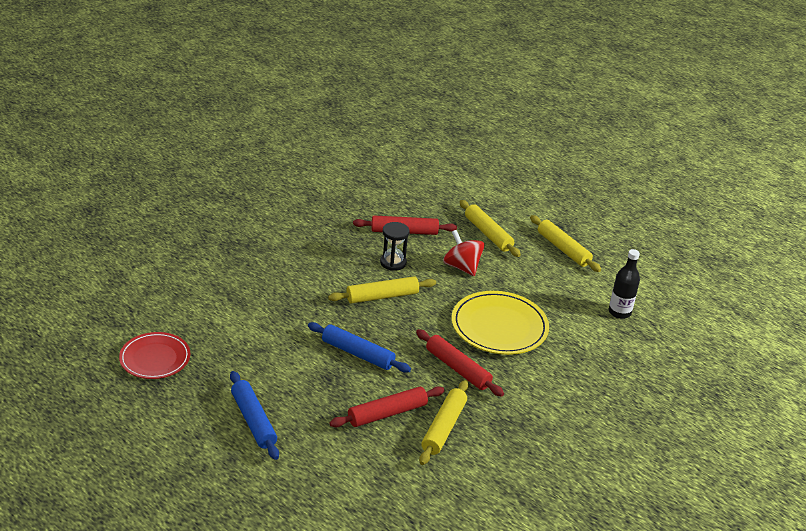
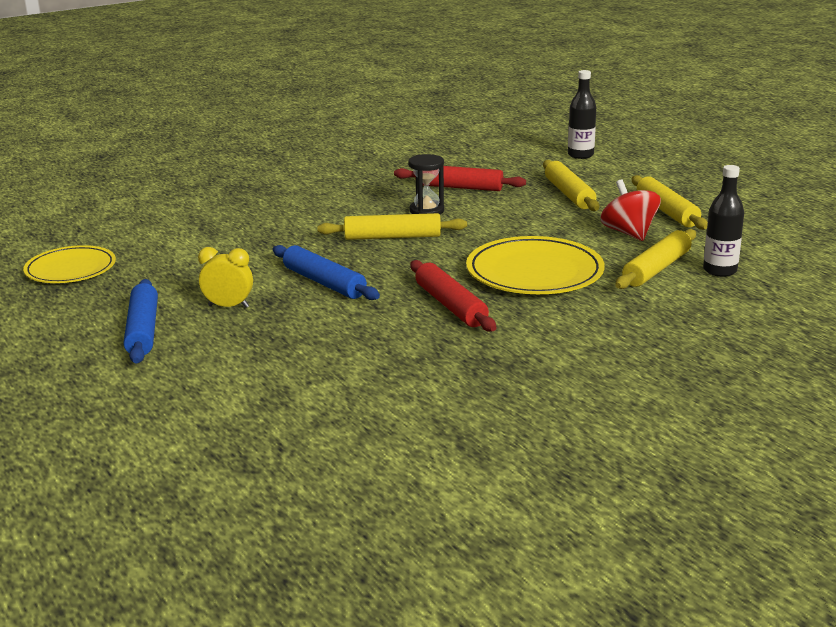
camera: 20 degrees right, 10 degrees down
red plate [119,332,190,379] -> yellow plate [23,245,116,283]
red rolling pin [329,386,445,427] -> none
yellow rolling pin [419,380,469,465] -> yellow rolling pin moved to [615,229,696,289]
red spinning top [443,230,485,276] -> red spinning top moved to [600,179,661,241]
none -> yellow clock [198,247,253,308]
none -> black bottle [568,70,596,159]

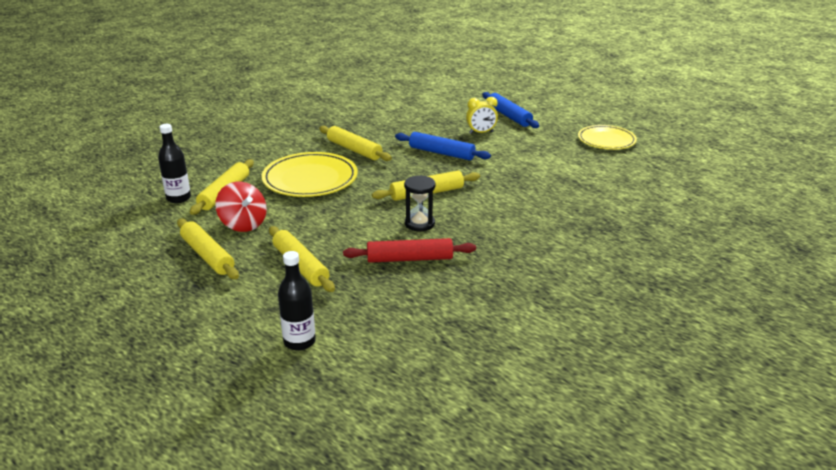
camera: 160 degrees right, 5 degrees up
red rolling pin [410,260,496,332] -> yellow rolling pin [319,126,392,161]

